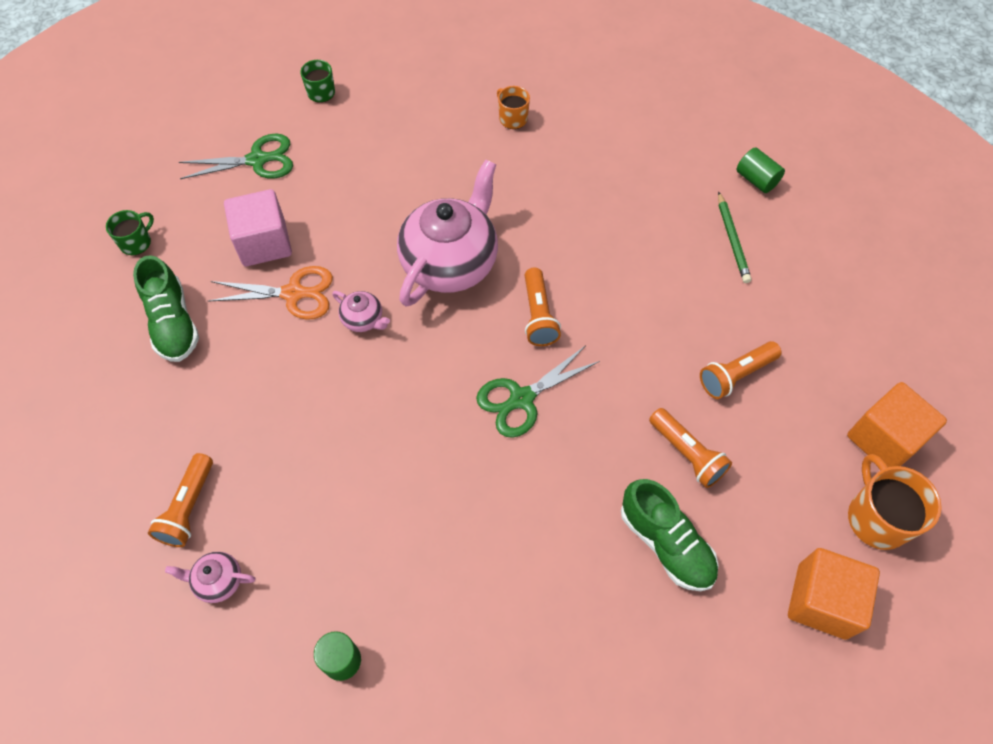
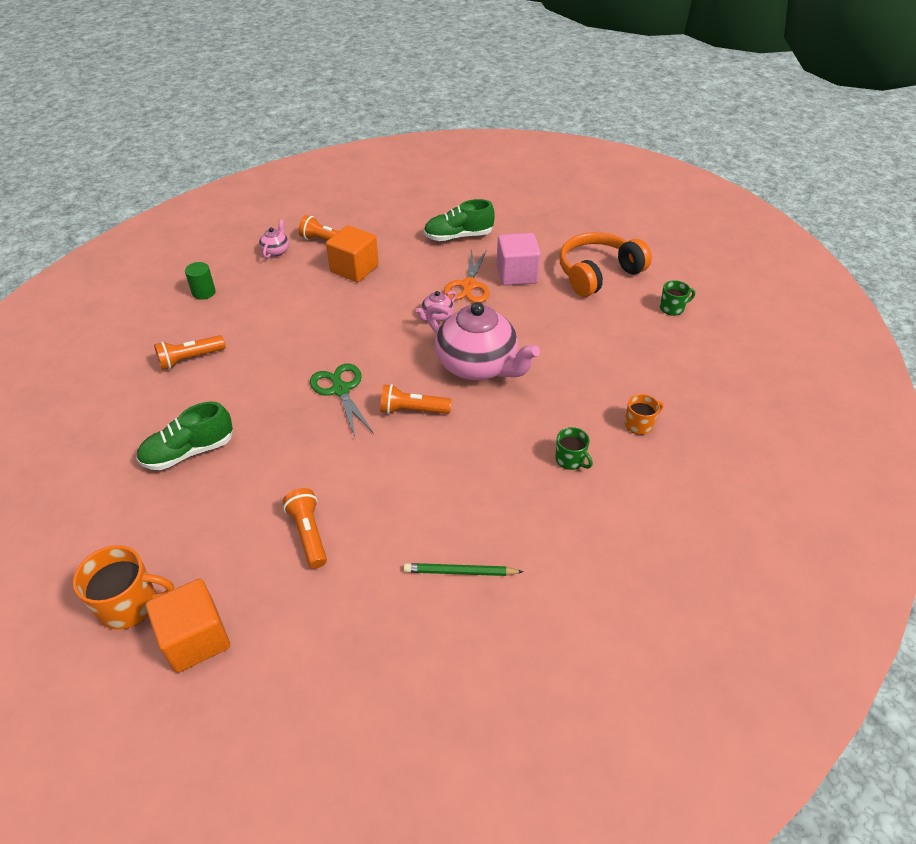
camera: 100 degrees right, 15 degrees down
green mug [106,210,154,255] -> green mug moved to [555,427,593,470]
green scissors [179,134,293,179] -> orange headphones [559,232,652,297]
orange flashlight [649,408,732,488] -> orange flashlight moved to [154,335,226,370]
green cylinder [736,147,785,193] -> none
orange cube [788,548,880,640] -> orange cube moved to [326,225,379,282]

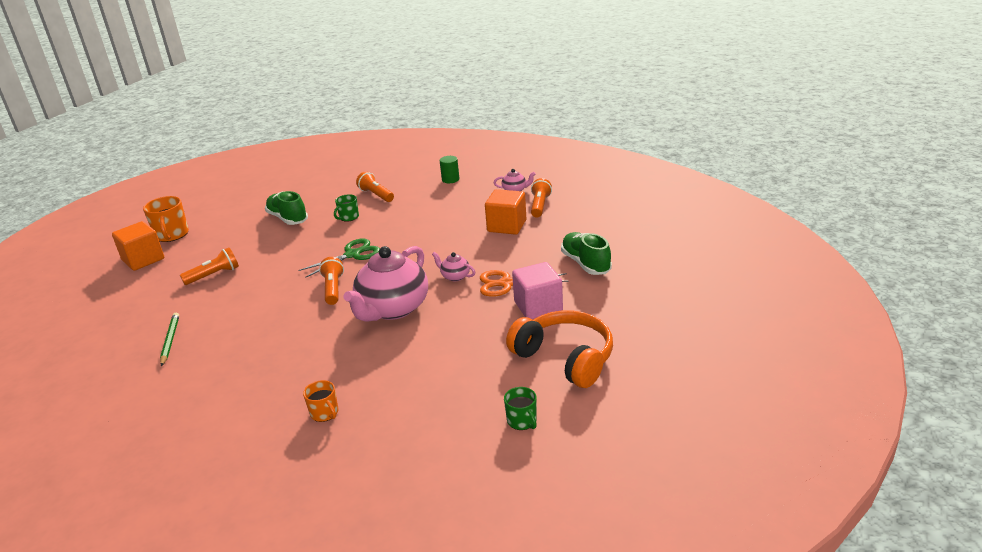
camera: 80 degrees right, 15 degrees down
green mug [555,427,593,470] -> green mug moved to [334,194,359,222]

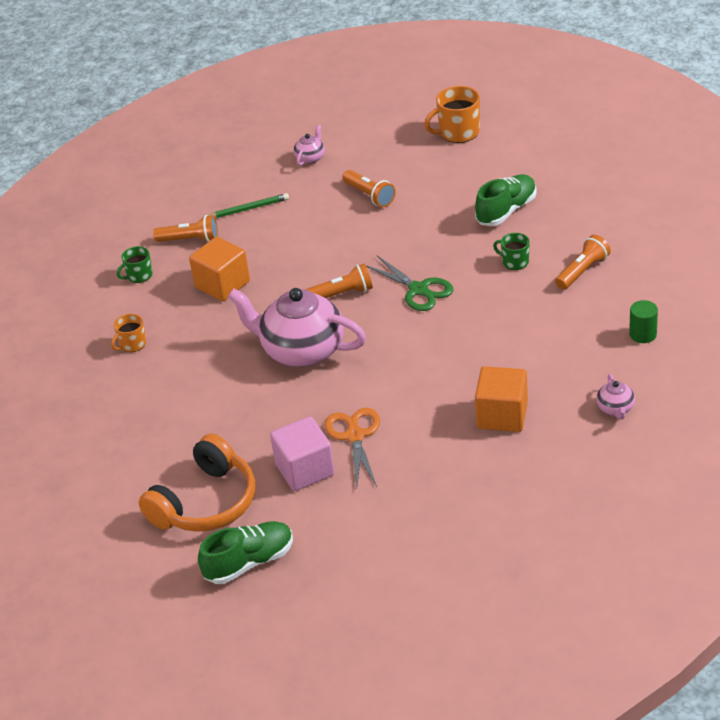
camera: 85 degrees right, 10 degrees up
orange cube [112,221,164,271] -> orange cube moved to [189,237,250,301]
pink teapot [432,252,476,281] -> pink teapot moved to [293,125,325,166]
green mug [504,387,537,430] -> green mug moved to [117,246,152,283]
orange flashlight [531,178,552,218] -> orange flashlight moved to [153,215,218,242]
green shoe [561,232,612,275] -> green shoe moved to [198,521,293,584]

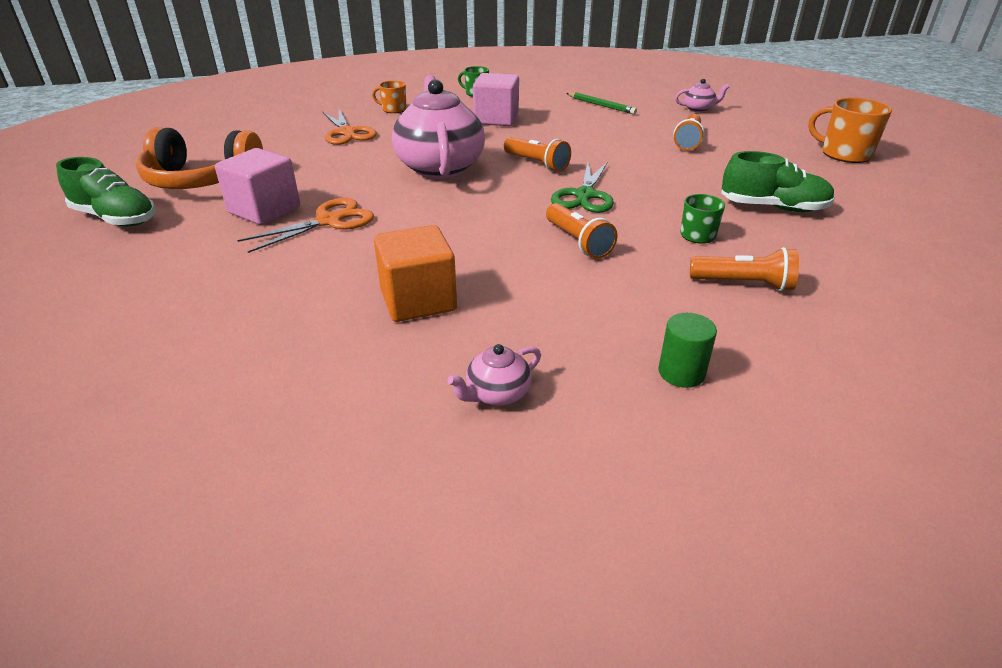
camera: 55 degrees right, 5 degrees down
orange flashlight [153,215,218,242] -> orange flashlight moved to [546,203,618,259]
orange cube [189,237,250,301] -> pink cube [473,73,519,126]
none -> orange scissors [323,110,377,145]

